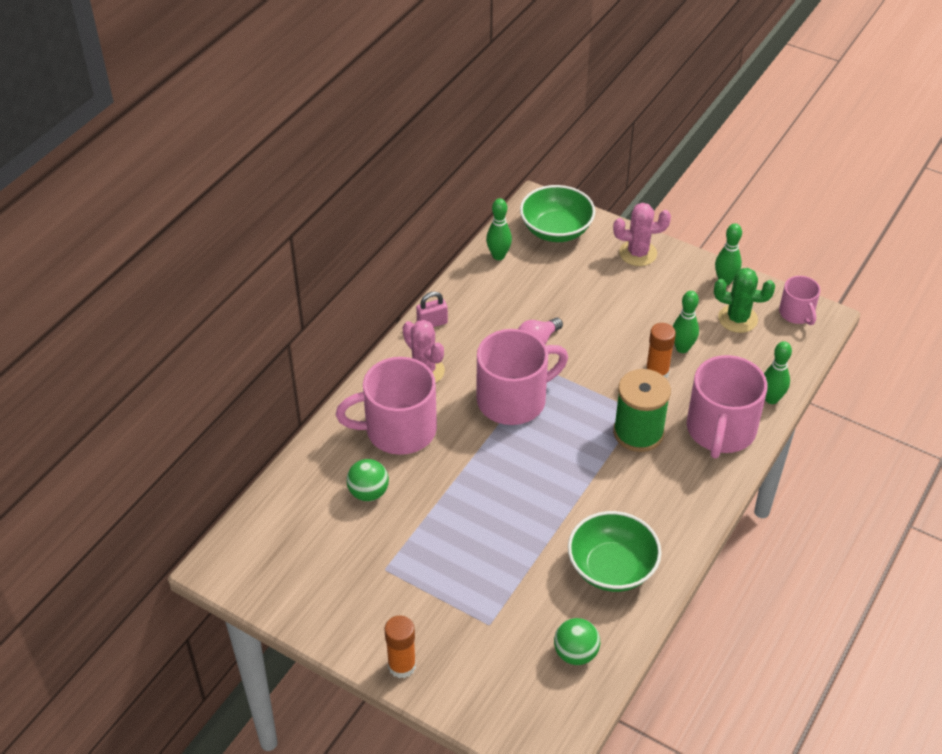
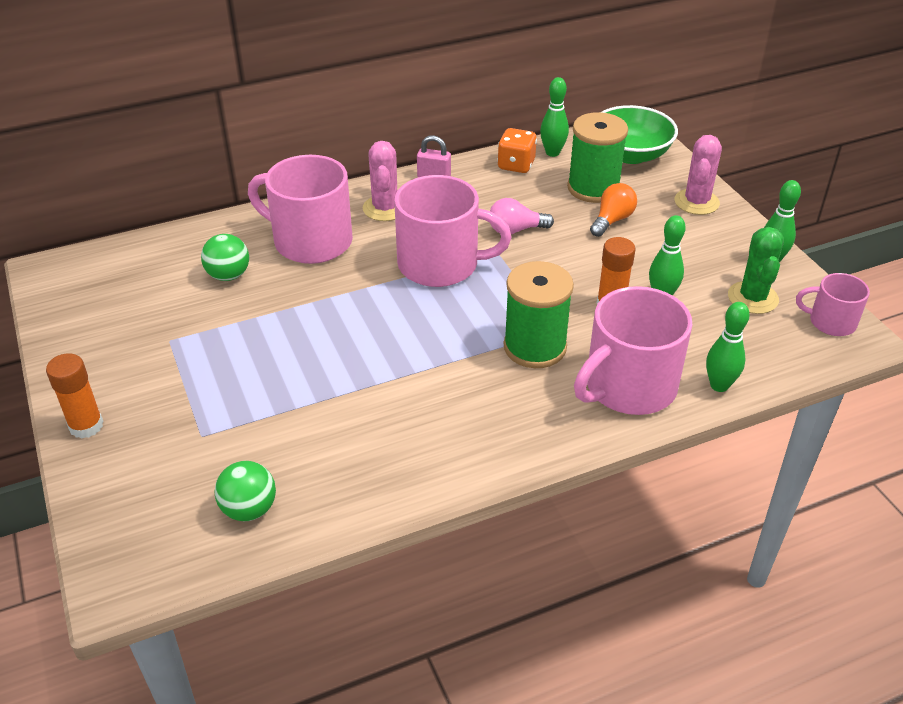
camera: 35 degrees right, 5 degrees down
green bowl [568,511,662,592] -> none
pink cactus [613,203,671,266] -> pink cactus turned 75 degrees clockwise [675,135,722,215]
green cactus [714,268,775,333] -> green cactus turned 45 degrees clockwise [728,227,784,314]
pink mug [779,276,820,325] -> pink mug turned 90 degrees clockwise [796,273,870,336]
none -> orange dice [497,128,537,173]
none -> green spool [567,112,628,203]
none -> orange light bulb [590,183,637,237]

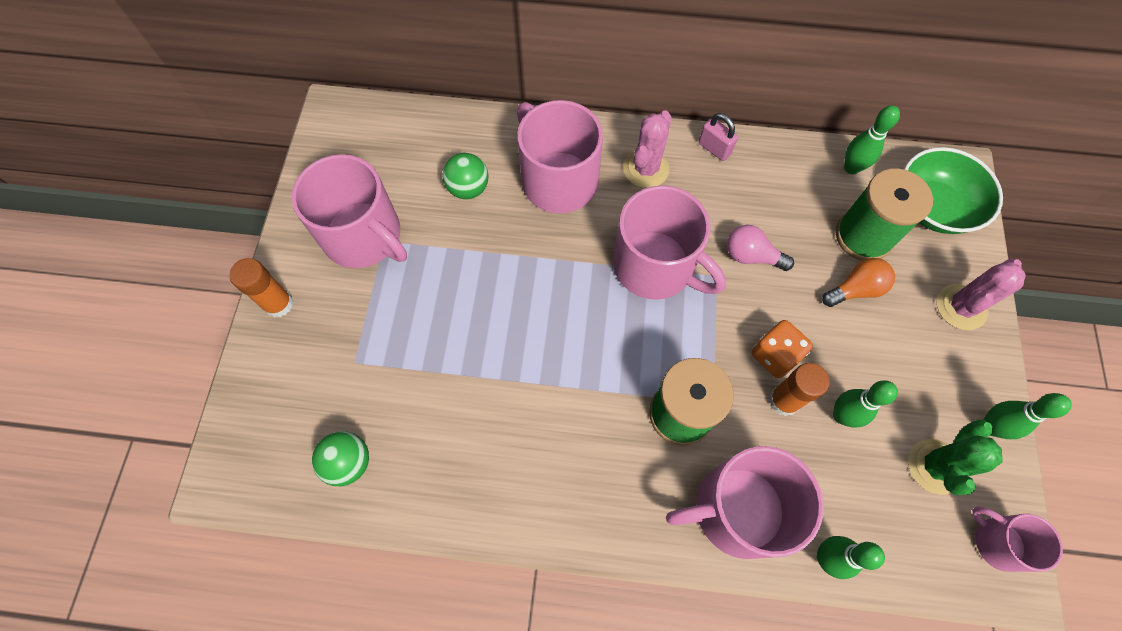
camera: 30 degrees right, 25 degrees up
orange dice [497,128,537,173] -> orange dice moved to [752,320,813,378]
none -> pink mug [292,154,407,268]

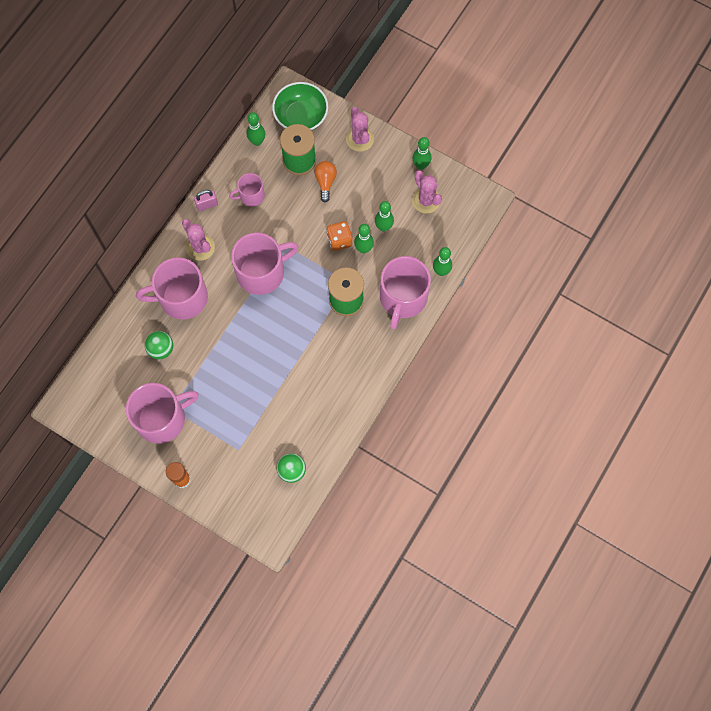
camera: 65 degrees left, 5 degrees up
pink light bulb [727,225,794,271] -> none
orange glue stick [769,363,830,416] -> green bowling pin [354,224,374,253]
green cactus [908,420,1002,495] -> pink cactus [412,170,442,214]
pink mug [972,506,1063,572] -> pink mug moved to [229,173,265,206]

